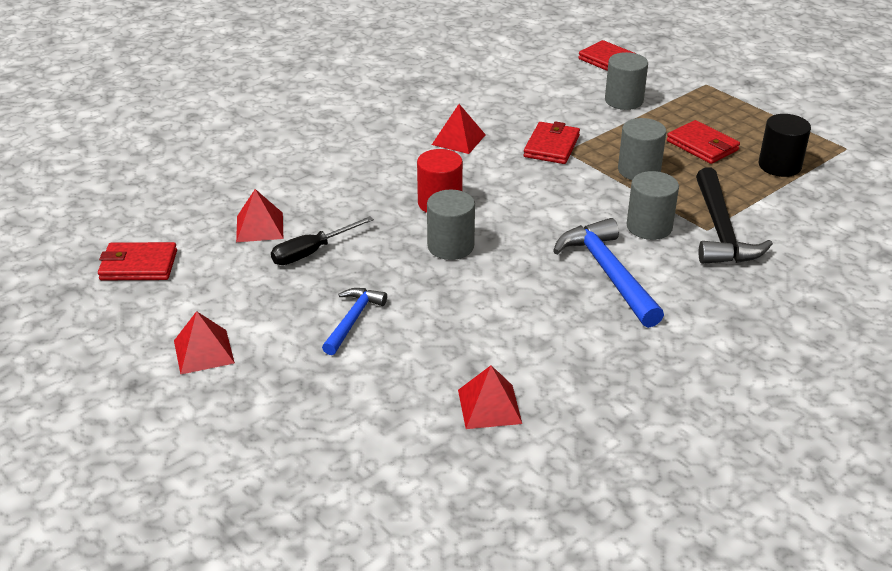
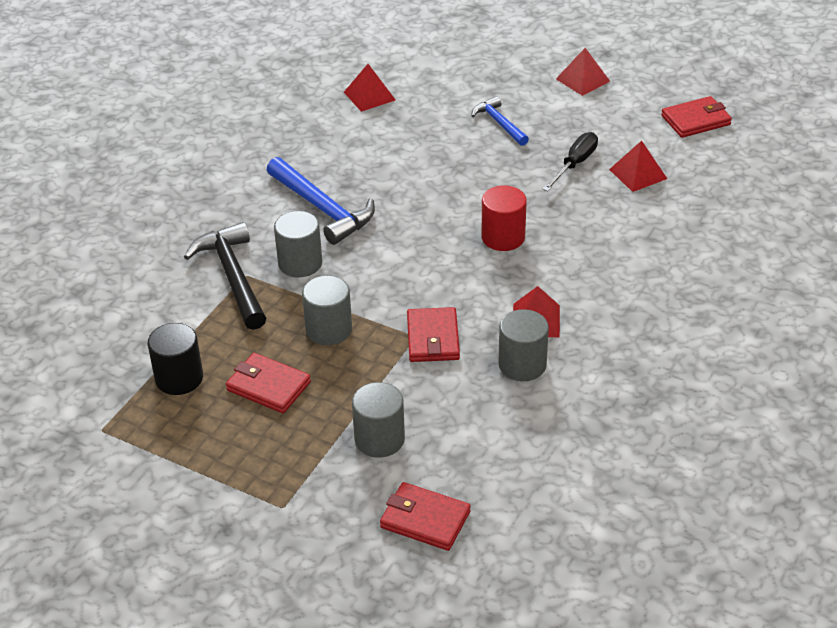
camera: 160 degrees right, 5 degrees up
blue hammer [322,288,387,355] -> blue hammer turned 150 degrees clockwise [471,96,529,146]
grey cylinder [427,190,475,260] -> grey cylinder moved to [499,309,549,381]

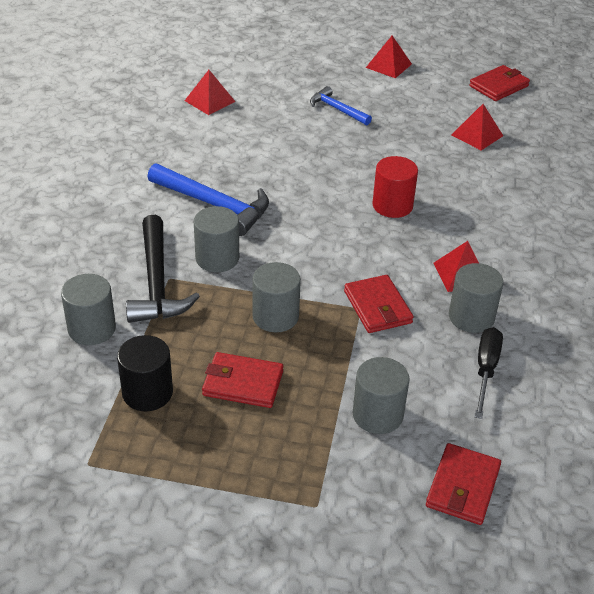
camera: 20 degrees left, 0 degrees up
black hammer [184,222,266,330] -> black hammer turned 150 degrees counterclockwise [126,215,200,323]
red wallet [380,482,471,551] -> red wallet turned 75 degrees counterclockwise [426,443,501,525]
black screwdriver [543,132,598,191] -> black screwdriver moved to [475,327,503,419]
none -> grey cylinder [61,274,116,345]

